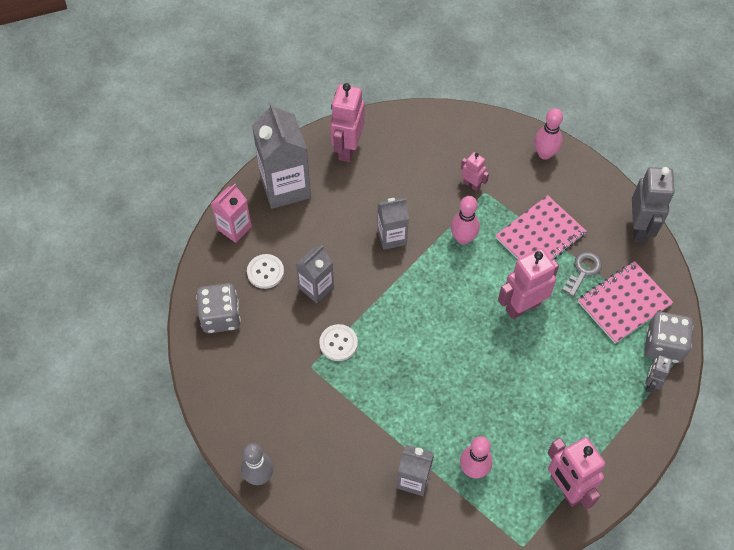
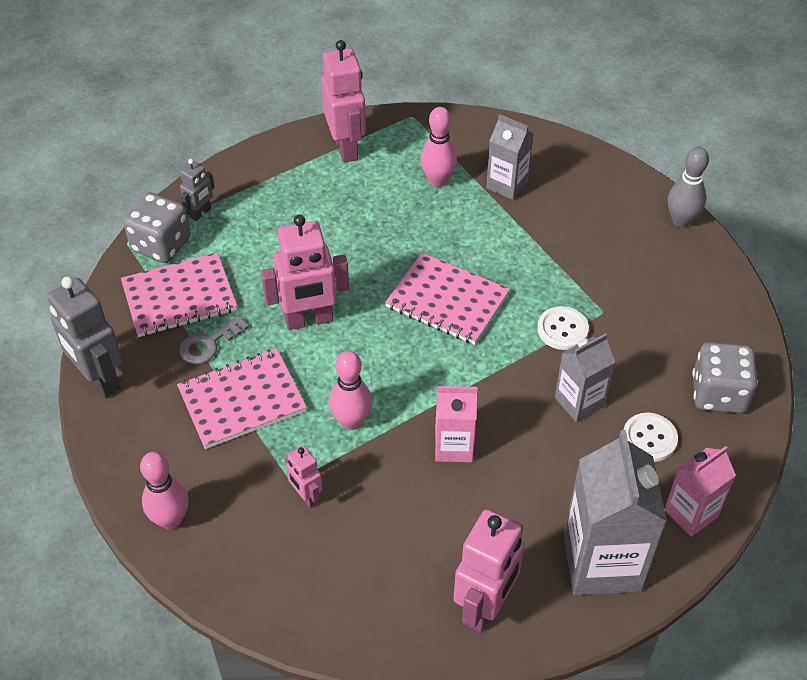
camera: 165 degrees left, 10 degrees down
grey carton [377,198,409,250] -> pink carton [435,386,477,462]
grey robot [632,167,675,242] -> grey robot turned 60 degrees counterclockwise [47,276,123,398]
none -> pink notebook [385,253,510,345]

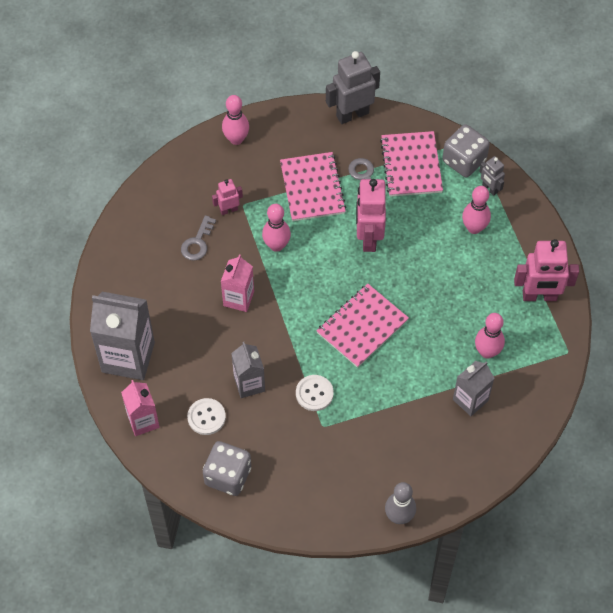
camera: 105 degrees right, 10 degrees up
pink robot [453,509,524,633] -> none
none -> grey key [181,215,216,261]
none -> pink bowling pin [462,186,491,234]

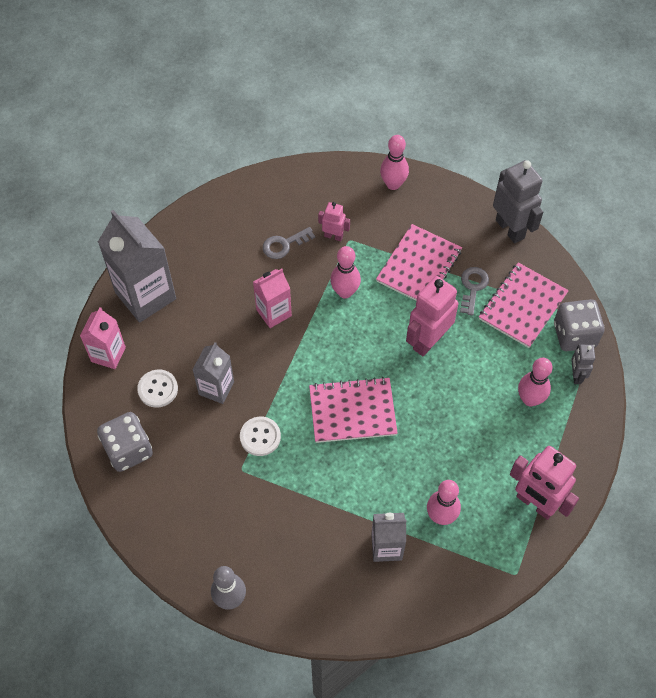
camera: 40 degrees right, 0 degrees up
grey robot [326,51,380,124] -> grey robot turned 45 degrees clockwise [493,160,543,244]

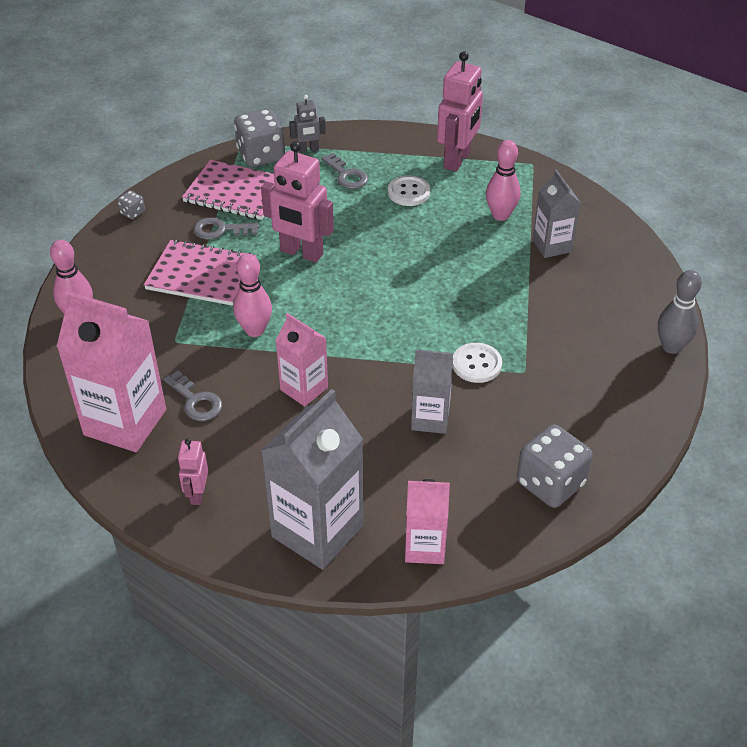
camera: 105 degrees left, 15 degrees down
white button [137,369,178,408] -> white button moved to [388,175,430,206]
pink notebook [309,377,398,443] -> none
pink robot [318,202,350,241] -> pink robot moved to [178,438,208,505]
grey robot [493,160,543,244] -> grey dice [117,190,145,219]
pink bowling pin [518,358,552,406] -> grey key [321,153,368,189]
none -> pink carton [57,291,166,452]

